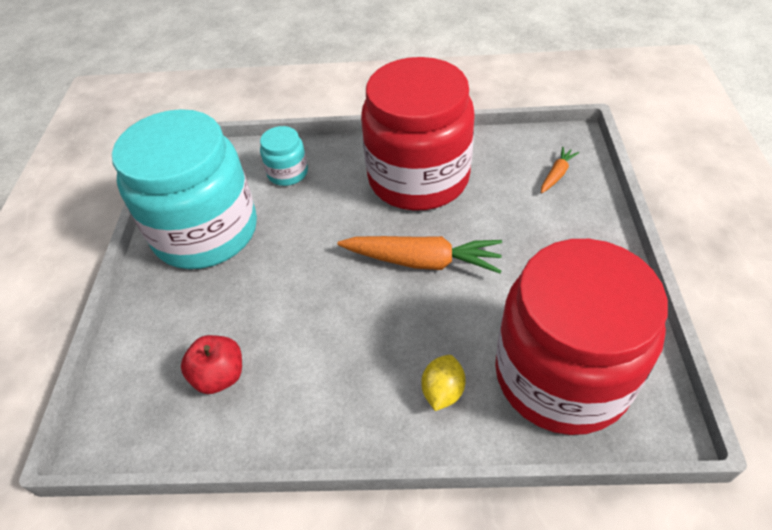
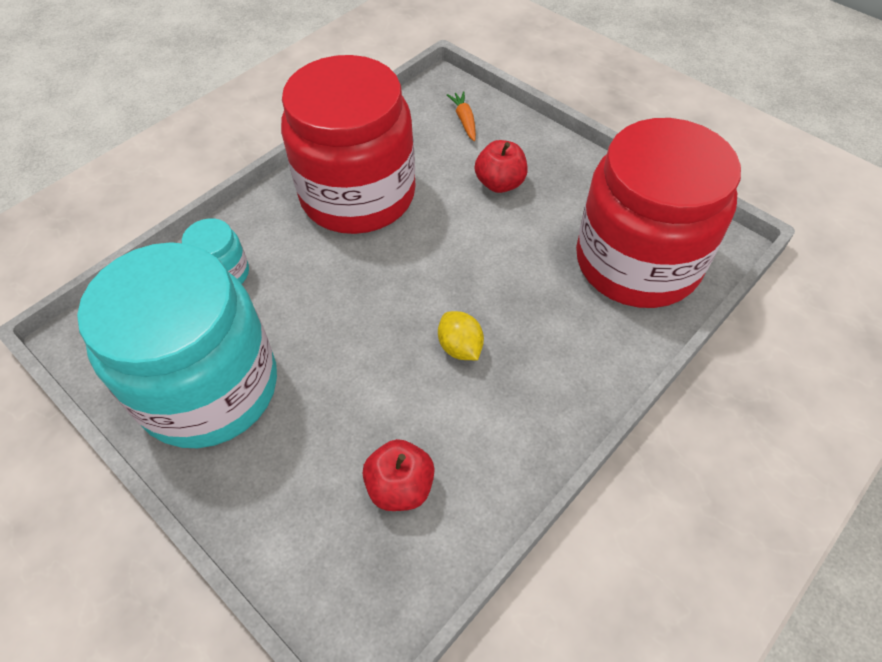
camera: 50 degrees left, 5 degrees up
orange carrot [337,236,502,273] -> none
yellow lemon [421,355,466,411] -> yellow lemon moved to [438,311,484,360]
none -> red apple [475,140,528,193]

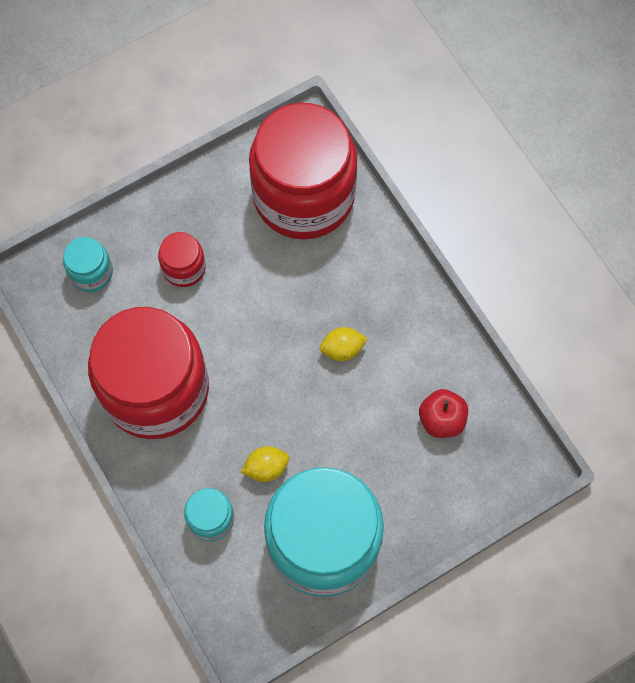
camera: 75 degrees left, 15 degrees up
orange carrot [447,91,476,141] -> turquoise jar [63,237,113,292]
red apple [475,140,528,193] -> red jar [158,232,206,287]
none -> yellow lemon [241,446,289,482]

